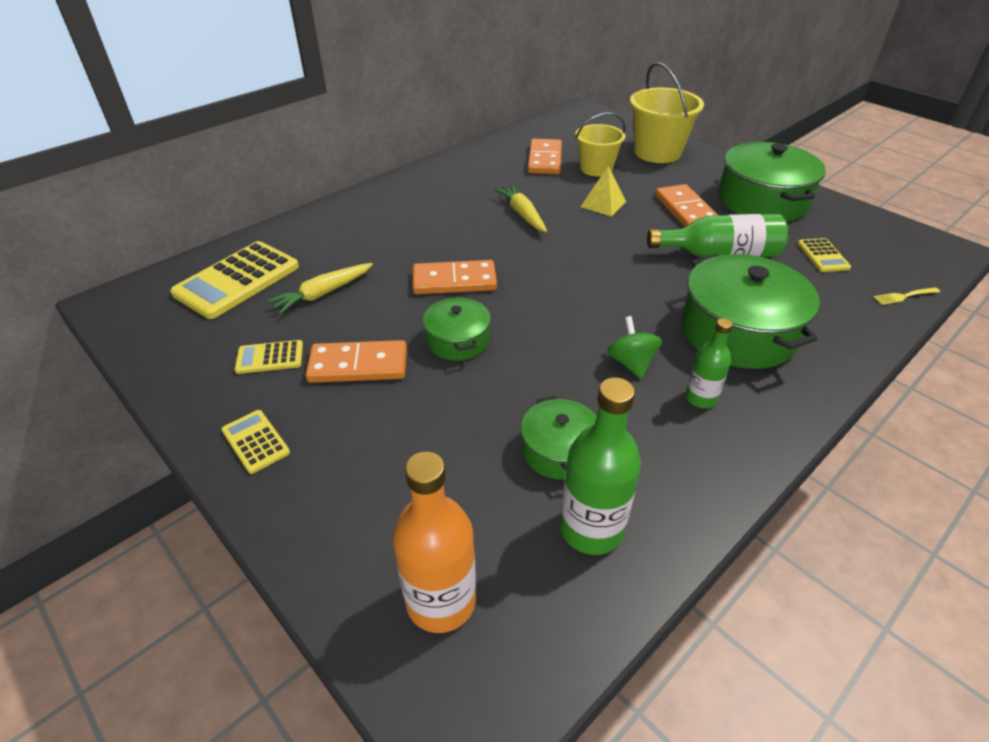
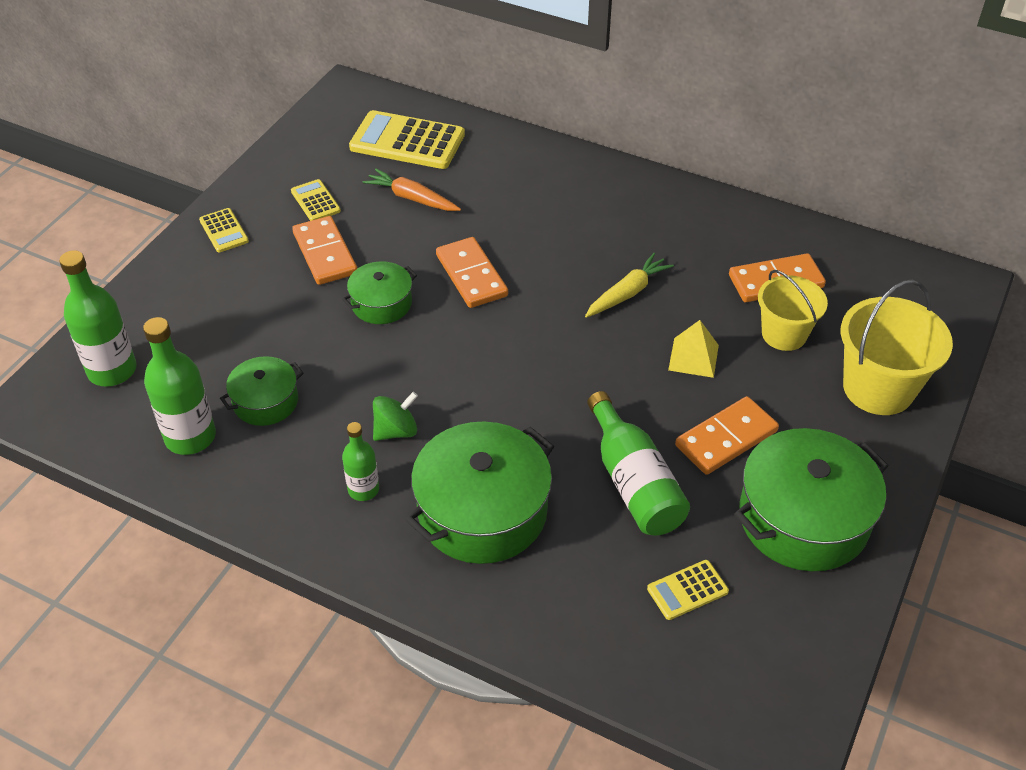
camera: 70 degrees right, 5 degrees up
yellow calculator [221,410,290,474] -> yellow calculator turned 120 degrees clockwise [199,208,249,252]
yellow carrot [268,263,373,314] -> orange carrot [363,169,461,211]
orange bottle [393,452,476,633] -> green bottle [59,250,137,387]
yellow fork [873,287,940,305] -> none

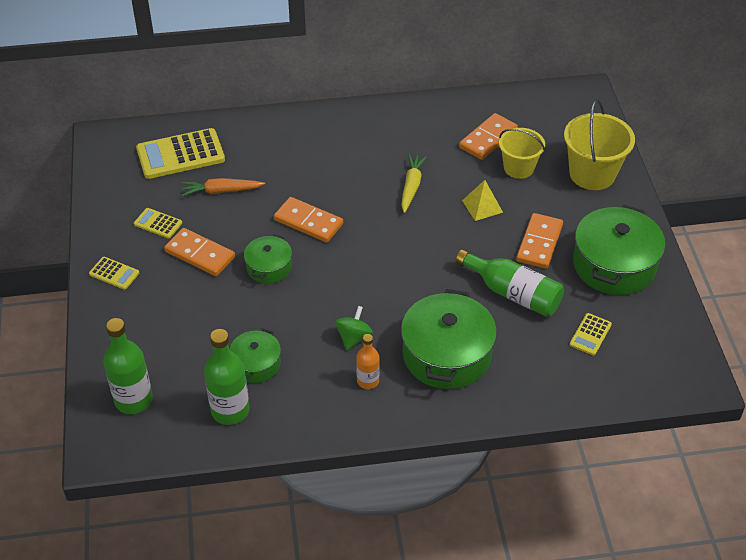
camera: 35 degrees left, 0 degrees up
green bottle [342,422,379,501] -> orange bottle [356,334,380,389]

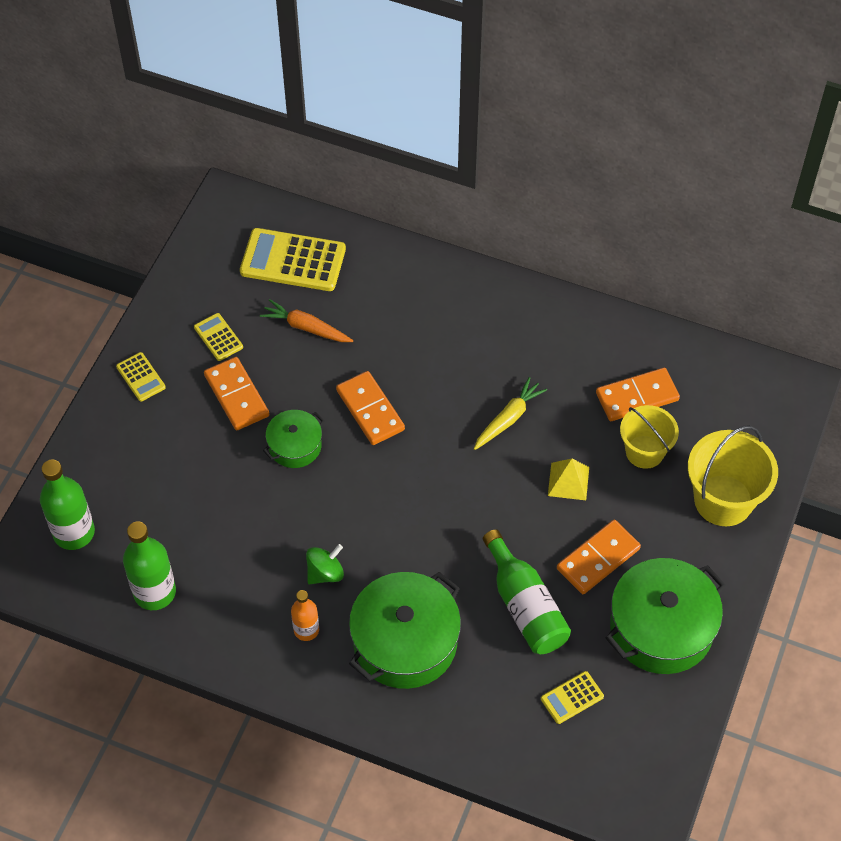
camera: 30 degrees right, 10 degrees up
green pot [229,328,281,383] -> none

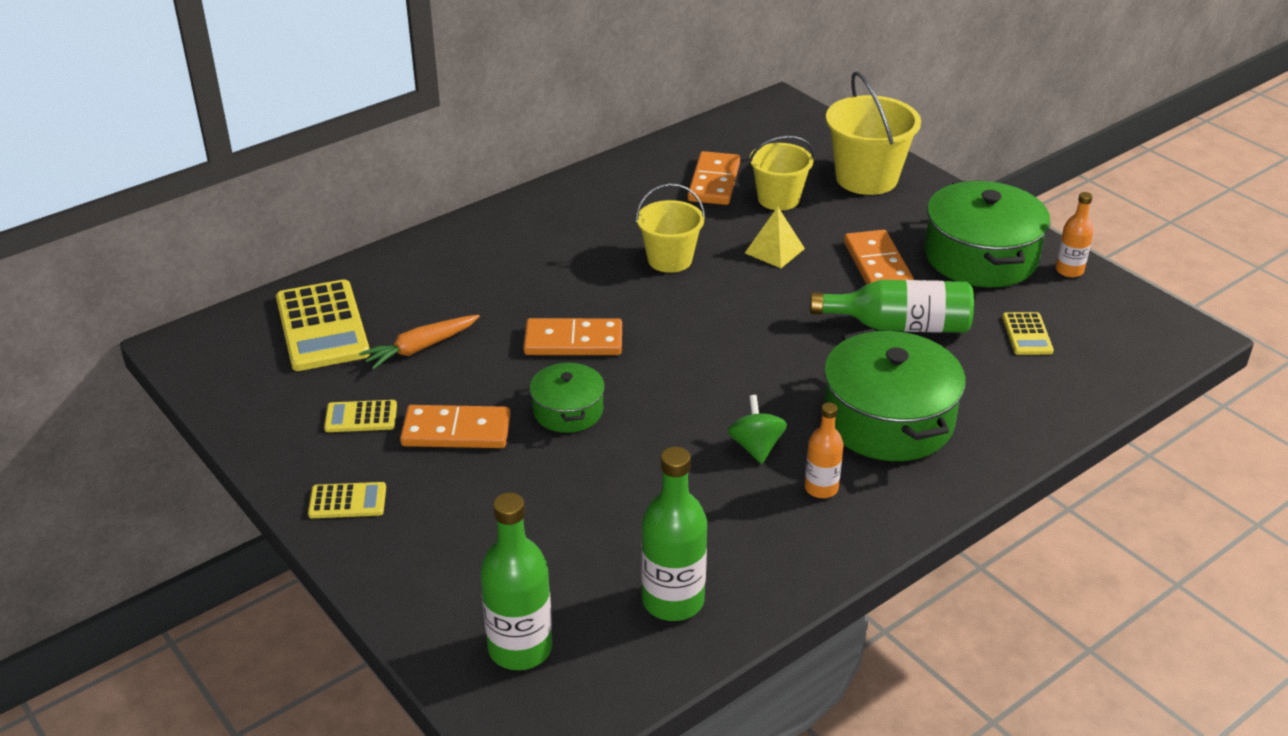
camera: 60 degrees left, 20 degrees down
yellow calculator [240,228,346,291] -> yellow calculator turned 60 degrees counterclockwise [276,279,370,371]
yellow carrot [474,377,547,450] -> yellow bucket [636,183,705,273]
none -> orange bottle [1055,192,1094,278]

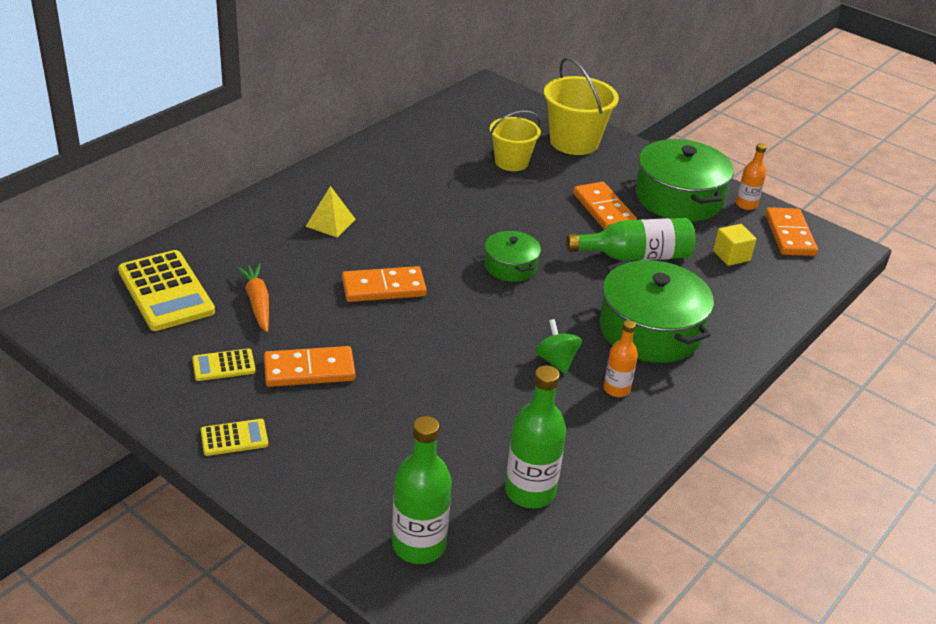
camera: 15 degrees left, 0 degrees up
orange carrot [359,315,480,370] -> orange carrot turned 120 degrees clockwise [236,263,269,332]
green pot [530,361,605,433] -> green pot moved to [484,230,541,282]
yellow bucket [636,183,705,273] -> none
orange domino [688,151,740,205] -> orange domino moved to [765,207,818,256]
yellow pyramid [745,207,805,268] -> yellow pyramid moved to [305,186,356,237]
yellow calculator [1002,312,1054,355] -> yellow cube [713,224,756,266]

